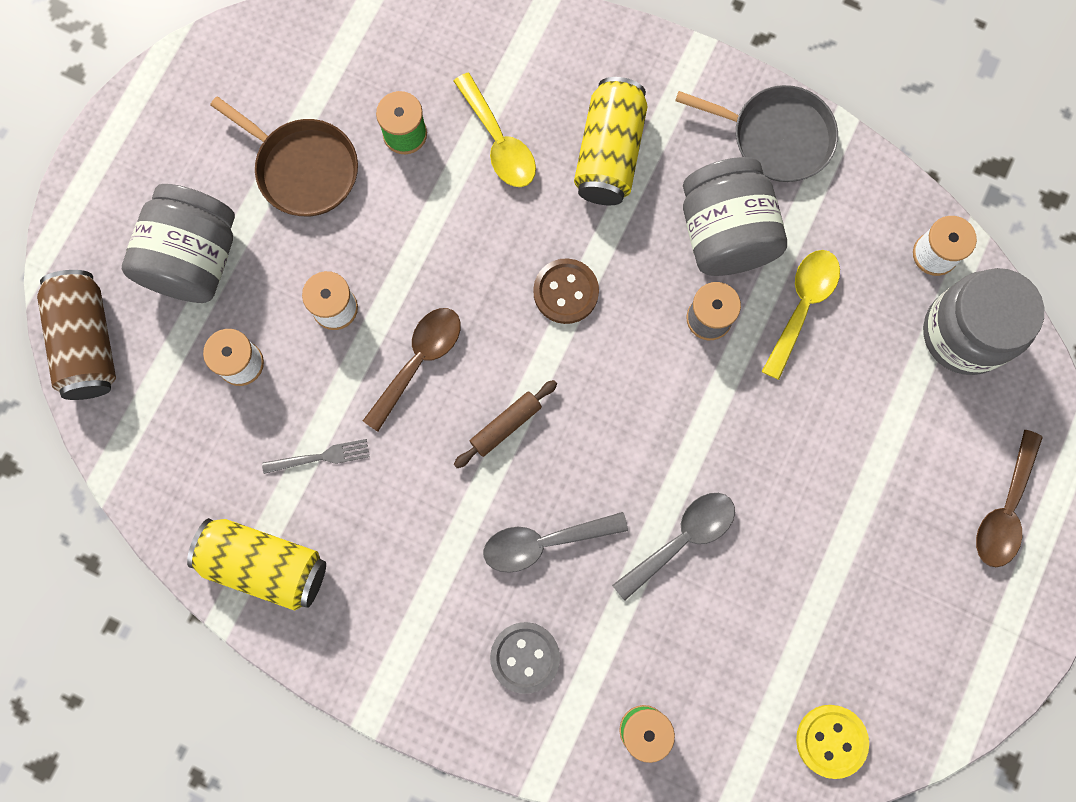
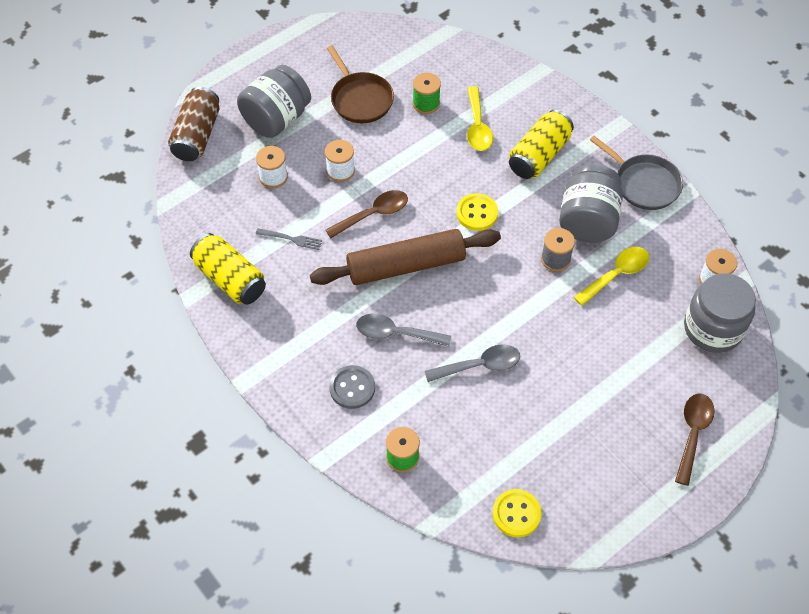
camera: 25 degrees right, 20 degrees down
brown rolling pin [454,380,557,468] -> brown rolling pin [310,229,501,285], size x2.31
brown button [533,258,599,324] -> yellow button [456,193,498,231]
brown spoon [976,430,1043,567] -> brown spoon turned 150 degrees clockwise [675,393,715,486]

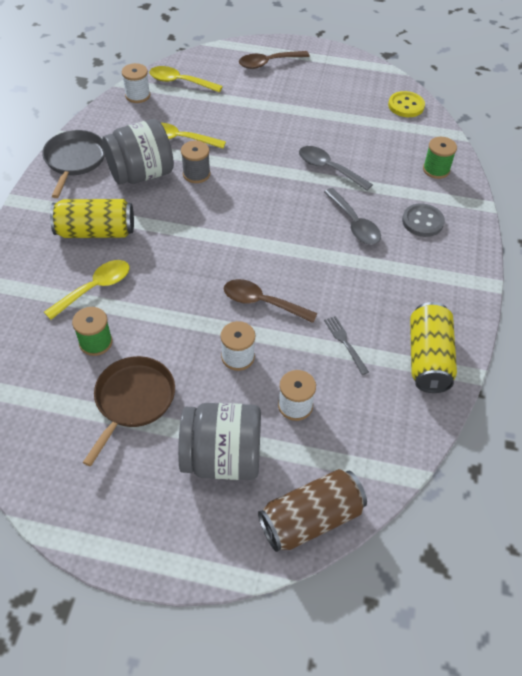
camera: 130 degrees left, 5 degrees down
brown rolling pin [310,229,501,285] -> none
yellow button [456,193,498,231] -> none
grey jar [684,273,756,353] -> yellow spoon [149,66,223,92]

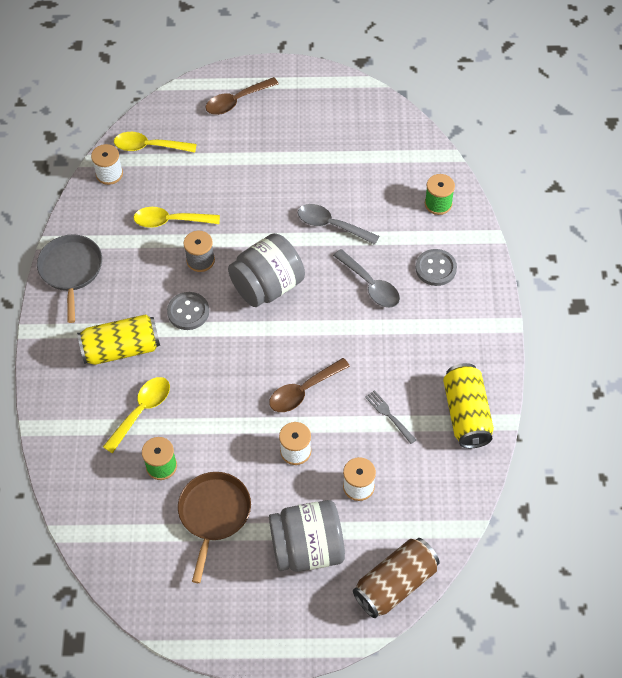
camera: 10 degrees left, 5 degrees up
grey jar [102,119,174,185] -> grey jar moved to [228,233,305,307]
brown spoon [224,279,318,323] -> brown spoon turned 45 degrees counterclockwise [269,358,350,412]
yellow button [388,91,425,117] -> none
none -> grey button [167,292,209,330]

